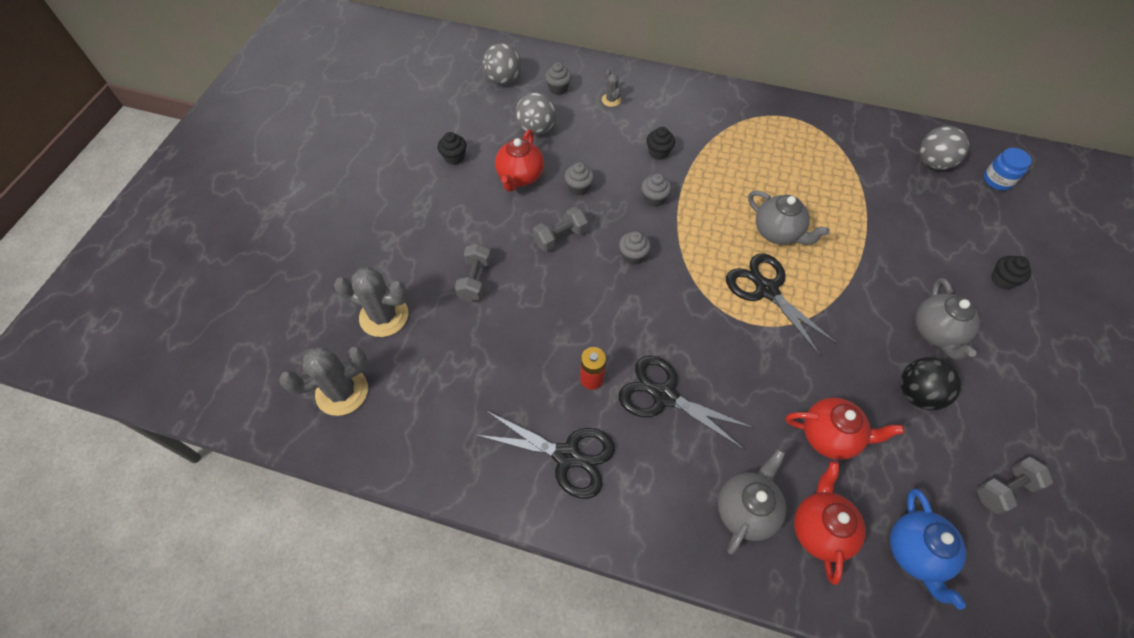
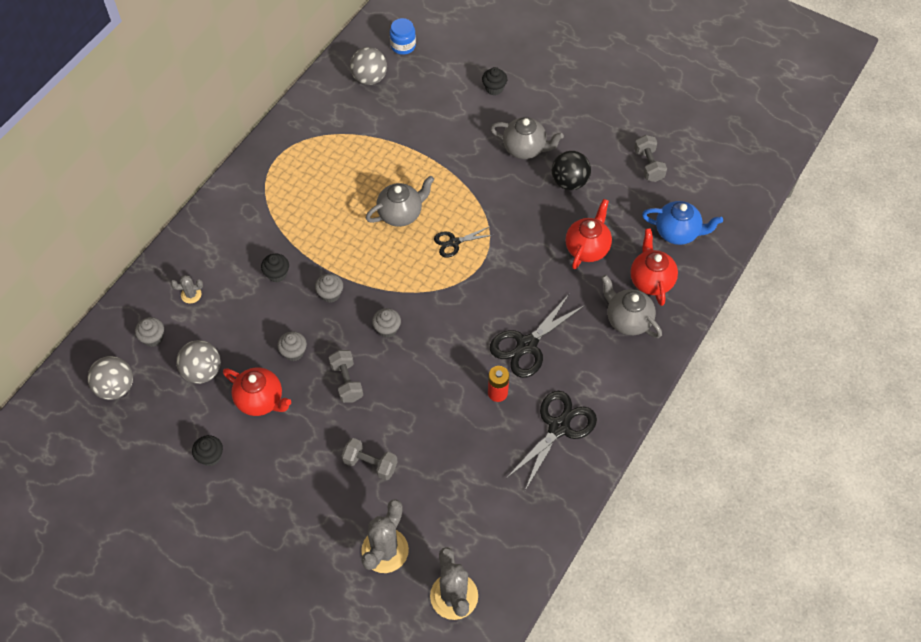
camera: 75 degrees left, 0 degrees up
black scissors [726,253,837,356] -> black scissors [434,226,493,258], size x0.58
red teapot [794,461,866,585] -> red teapot turned 60 degrees clockwise [630,228,678,306]

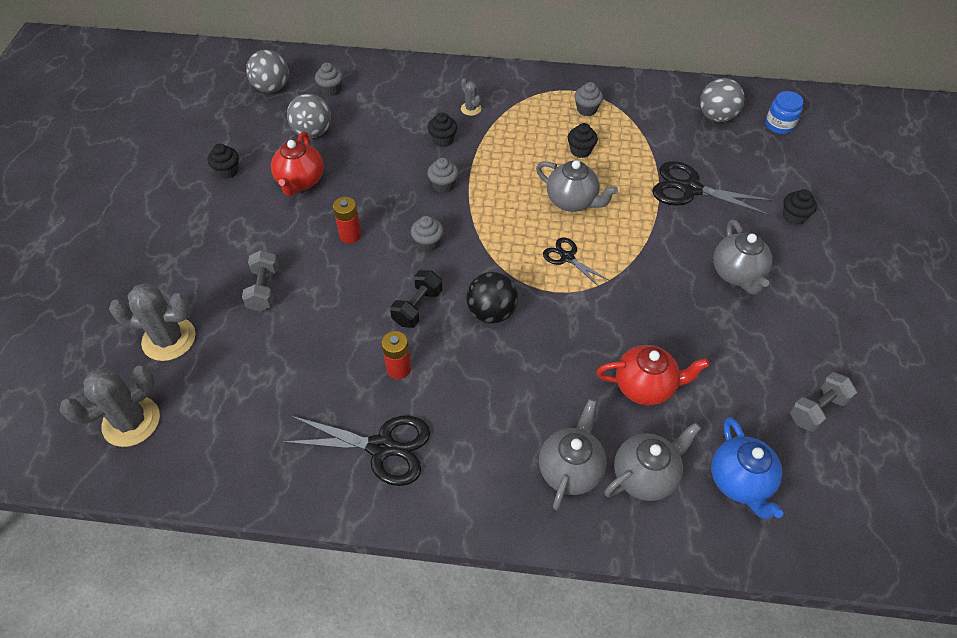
camera: 65 degrees right, 5 degrees down
grey cactus [171,275,203,303] -> grey cactus moved to [461,78,481,116]
grey cupcake [277,331,307,361] -> grey cupcake moved to [574,82,603,116]
grey dumbbell [329,350,363,403] -> red battery [333,197,361,243]
black scissors [490,293,585,378] -> black scissors moved to [652,161,773,216]
black ball [552,151,591,190] -> black ball moved to [466,272,518,324]
red teapot [630,228,678,306] -> grey teapot [604,422,701,501]
none -> black dumbbell [390,270,442,328]
none -> black cupcake [568,123,598,158]

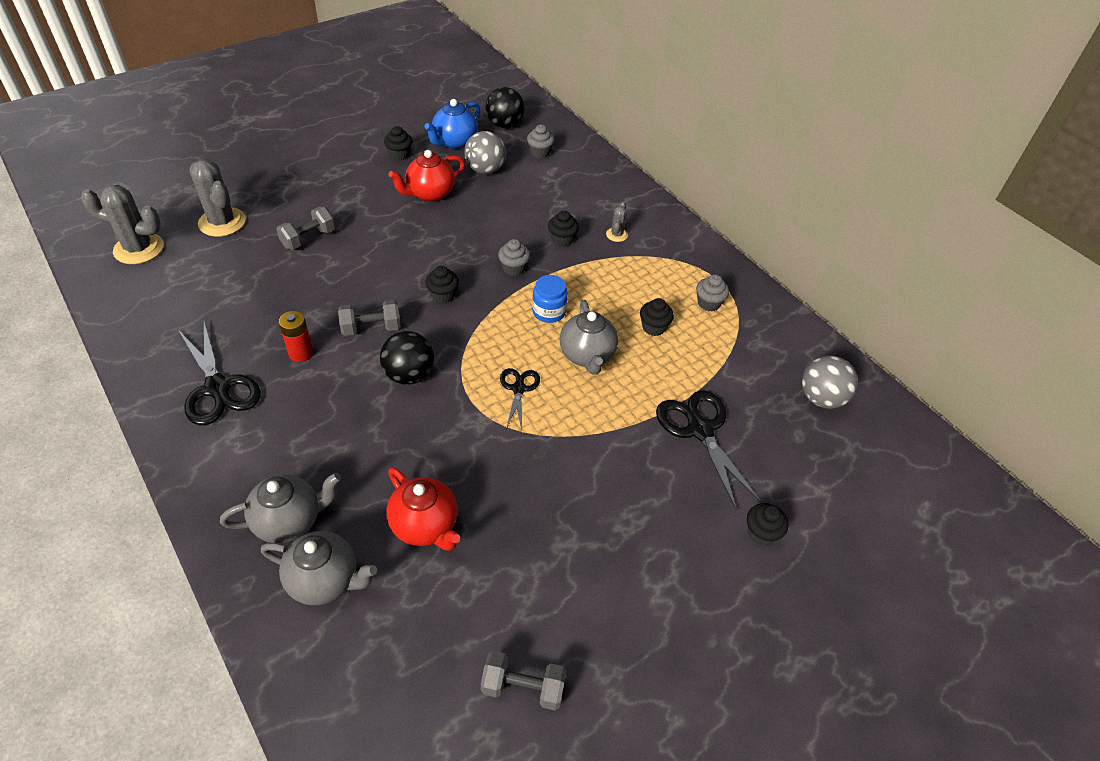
camera: 45 degrees right, 5 degrees down
grey ball [246,50,289,93] -> black ball [486,87,525,128]
red battery [333,197,361,243] -> none
black dumbbell [390,270,442,328] -> grey dumbbell [338,300,401,336]
grey cupcake [411,216,444,252] -> black cupcake [425,266,459,304]
blue teapot [711,417,783,519] -> blue teapot moved to [424,99,480,149]
grey teapot [713,220,772,295] -> none
blue jar [765,91,804,134] -> blue jar moved to [532,275,568,323]

